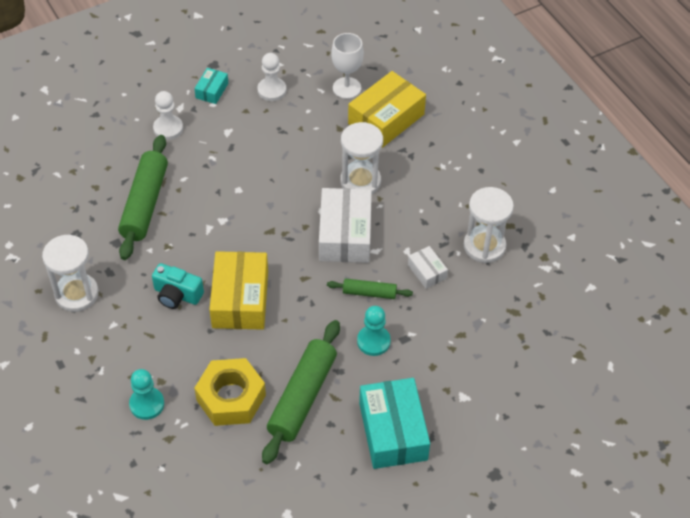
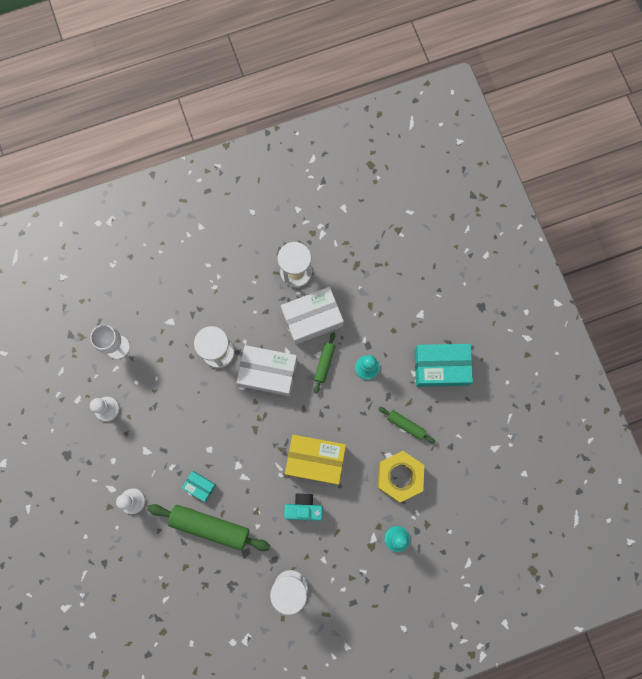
camera: 80 degrees left, 25 degrees up
turquoise camera [152,263,204,309] -> turquoise camera turned 120 degrees counterclockwise [284,493,323,521]
turquoise box [194,68,228,104] -> turquoise box moved to [182,471,216,502]
green rolling pin [262,320,340,464] -> green rolling pin [378,407,436,444], size x0.52
yellow box [348,71,426,148] -> none
white box [408,246,448,289] -> white box [281,287,344,345], size x2.03

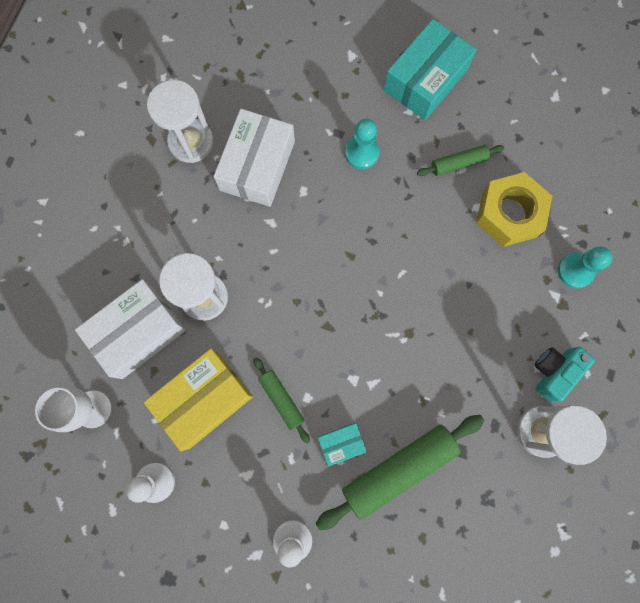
camera: 50 degrees left, 0 degrees up
white box [236,345,298,396] -> white box moved to [75,279,186,379]
turquoise camera [284,493,323,521] -> turquoise camera moved to [535,347,595,402]
yellow box [285,435,346,485] -> yellow box moved to [144,348,253,451]
green rolling pin [314,332,335,394] -> green rolling pin moved to [253,357,310,443]

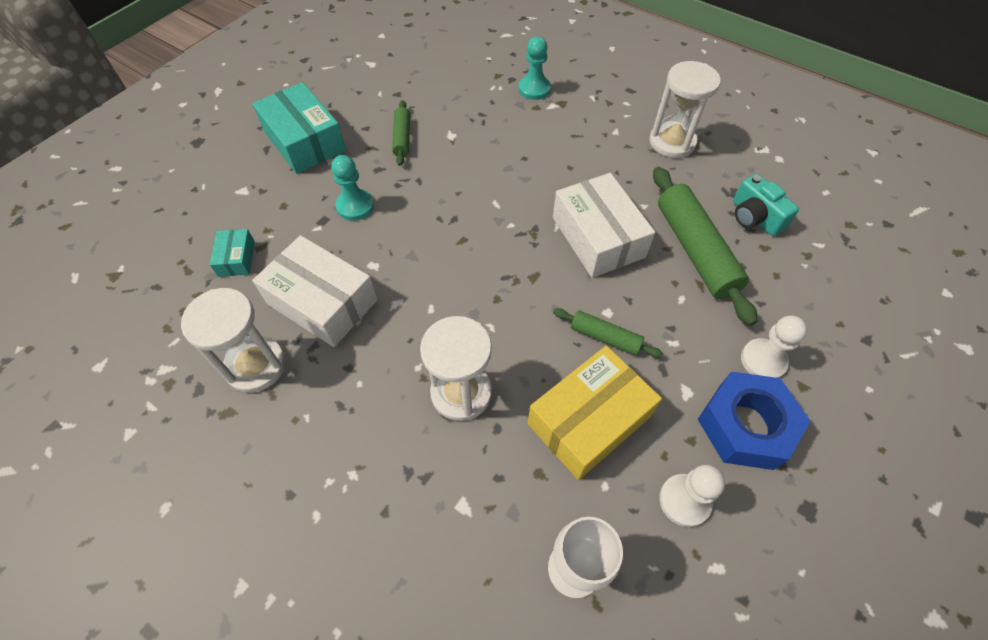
camera: 75 degrees left, 20 degrees down
white box [75,279,186,379] -> white box moved to [553,173,655,278]
yellow box [144,348,253,451] -> yellow box turned 75 degrees clockwise [528,346,662,480]
green rolling pin [253,357,310,443] -> green rolling pin turned 45 degrees clockwise [553,308,663,358]
turquoise box [318,423,367,467] -> turquoise box moved to [209,229,255,277]
yellow nut [476,172,552,247] -> none
turquoise camera [535,347,595,402] -> turquoise camera moved to [733,174,799,236]
none -> blue nut [698,371,810,470]

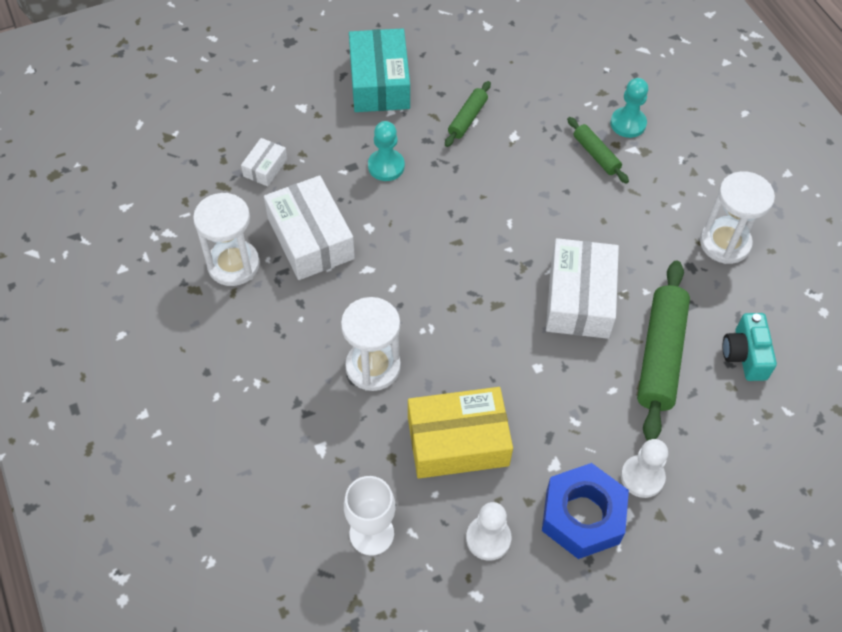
camera: 30 degrees right, 0 degrees up
turquoise box [209,229,255,277] -> white box [241,138,287,186]
green rolling pin [553,308,663,358] -> green rolling pin moved to [567,117,629,184]

